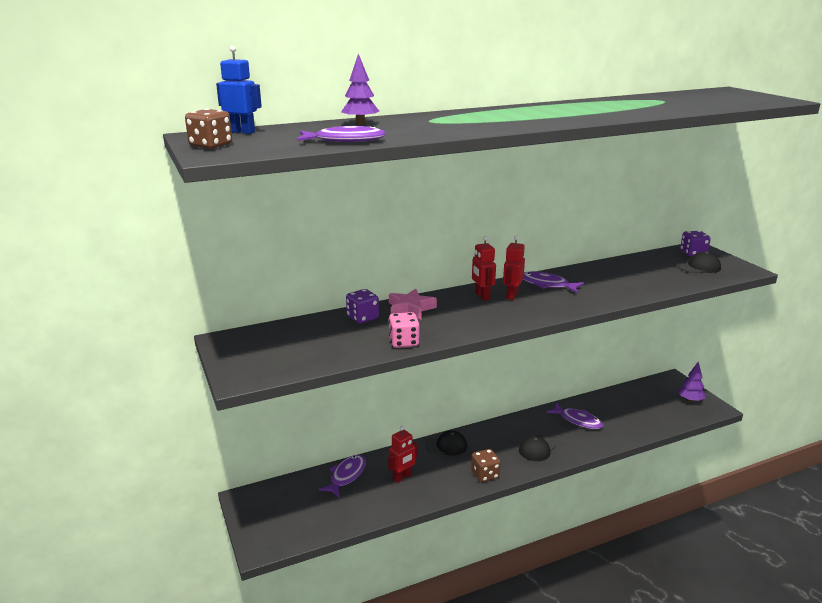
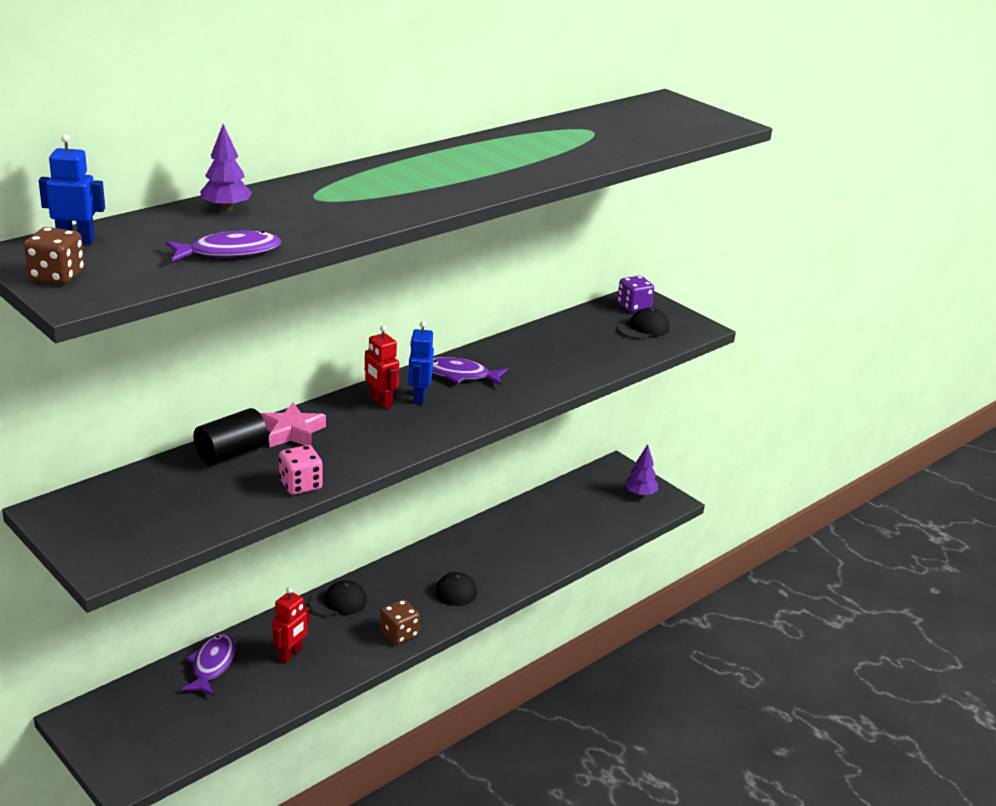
camera: 20 degrees left, 5 degrees up
purple dice [346,289,379,323] -> black cylinder [194,408,268,466]
red robot [503,235,525,300] -> blue robot [408,321,434,404]
purple fish [547,403,603,429] -> none

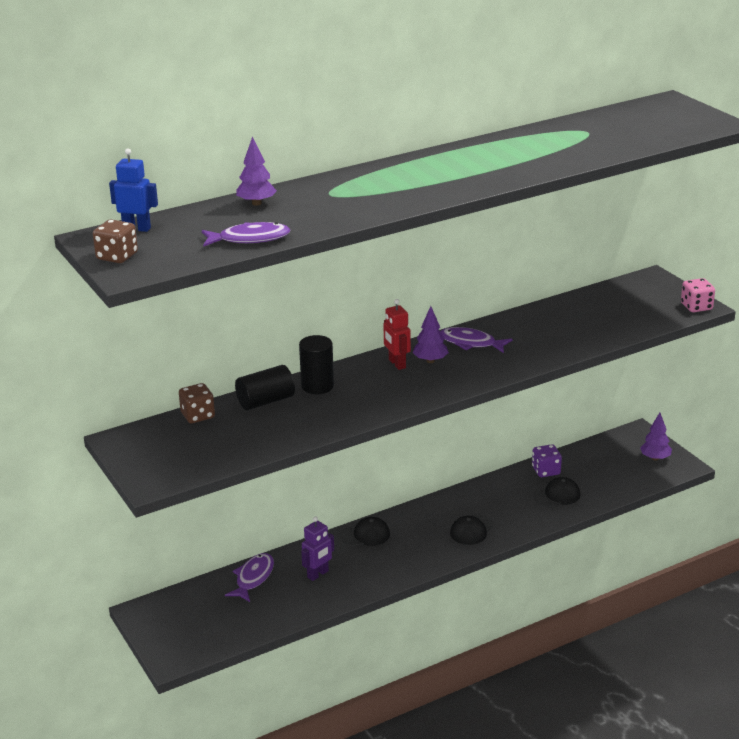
camera: 15 degrees right, 0 degrees up
pink star [260,403,326,448] -> black cylinder [299,335,334,394]
red robot [272,587,309,663] -> purple robot [301,516,334,581]
pink dice [279,445,322,495] -> pink dice moved to [681,278,715,312]
brown dice [380,599,420,645] -> brown dice moved to [179,383,215,423]
blue robot [408,321,434,404] -> purple tree [412,306,449,363]
purple dice [617,276,654,312] -> purple dice moved to [532,444,562,477]
black cap [618,308,670,339] -> black cap moved to [533,477,580,507]

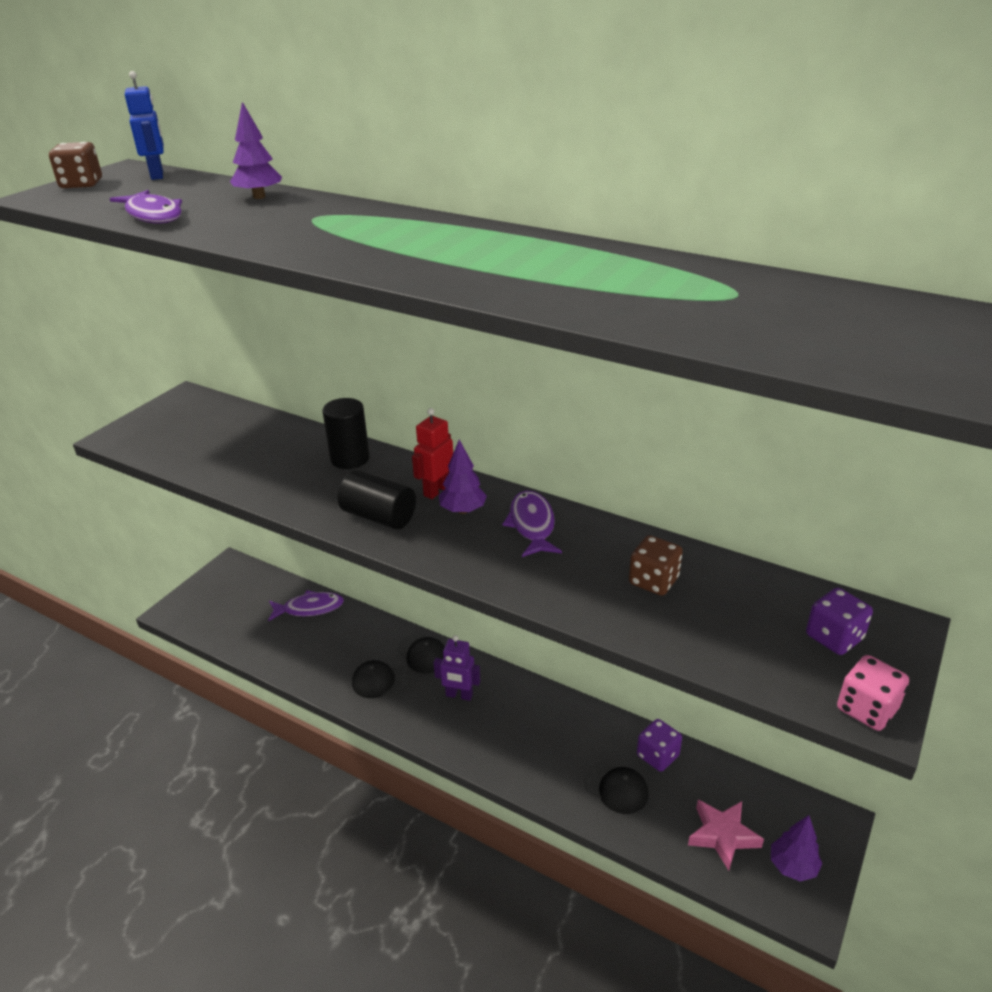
camera: 60 degrees right, 5 degrees up
brown dice [179,383,215,423] -> brown dice moved to [629,535,683,596]
black cylinder [235,365,295,410] -> black cylinder moved to [338,470,416,530]
purple robot [301,516,334,581] -> purple robot moved to [434,635,480,701]
black cap [450,514,493,545] -> black cap moved to [352,660,411,698]
none -> pink star [688,800,764,871]
none -> purple dice [806,588,873,655]

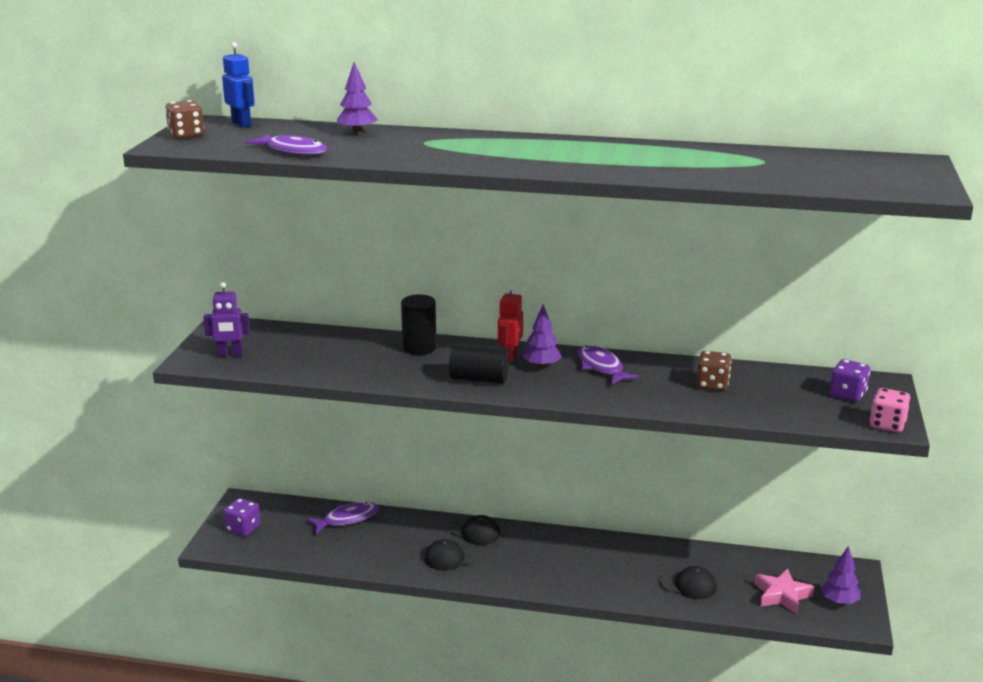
camera: 20 degrees left, 10 degrees down
purple robot [434,635,480,701] -> purple robot moved to [203,282,250,357]
purple dice [637,719,682,772] -> purple dice moved to [224,498,261,536]

